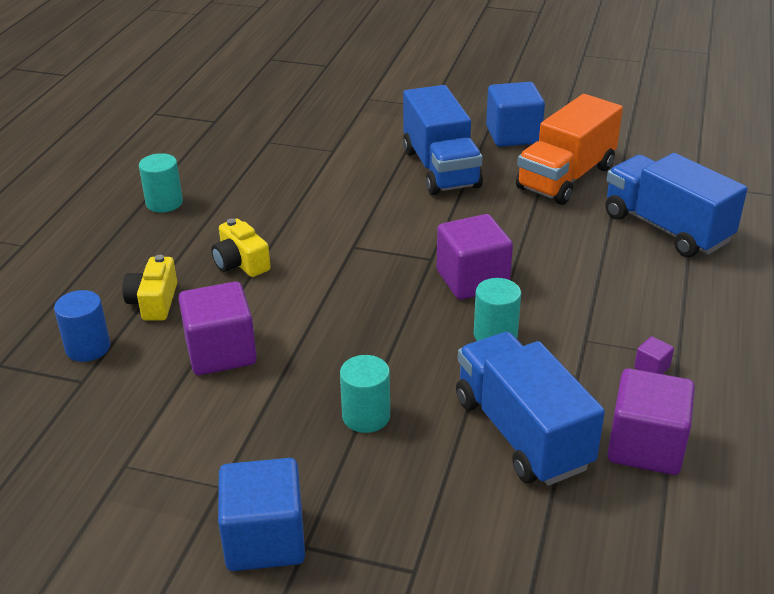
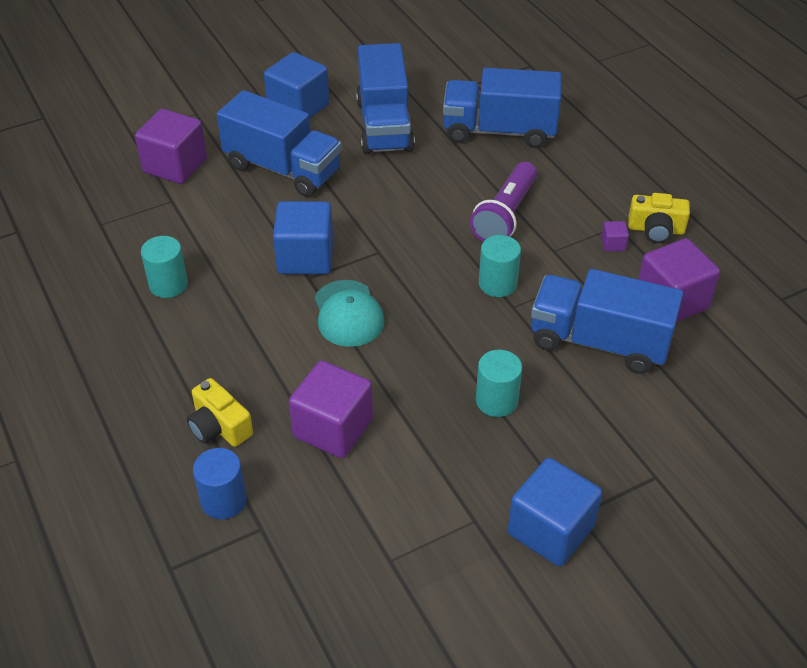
camera: 45 degrees left, 10 degrees up
turquoise cylinder [139,153,183,212] -> turquoise cylinder moved to [141,236,188,298]
yellow camera [211,218,271,277] -> yellow camera moved to [628,193,690,243]
purple cube [437,214,513,300] -> purple cube moved to [135,109,207,184]
orange truck [516,94,623,205] -> blue truck [356,43,415,154]
none -> blue cube [273,201,333,274]
none -> turquoise cap [314,280,385,347]
none -> purple flashlight [470,162,537,242]

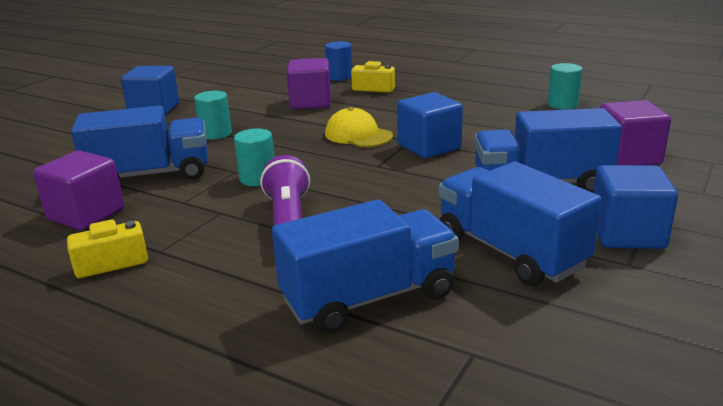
camera: 150 degrees right, 20 degrees down
turquoise cylinder [141,236,188,298] -> turquoise cylinder moved to [548,63,583,109]
turquoise cap [314,280,385,347] -> yellow cap [325,107,393,147]
purple cube [601,221,629,251] -> none

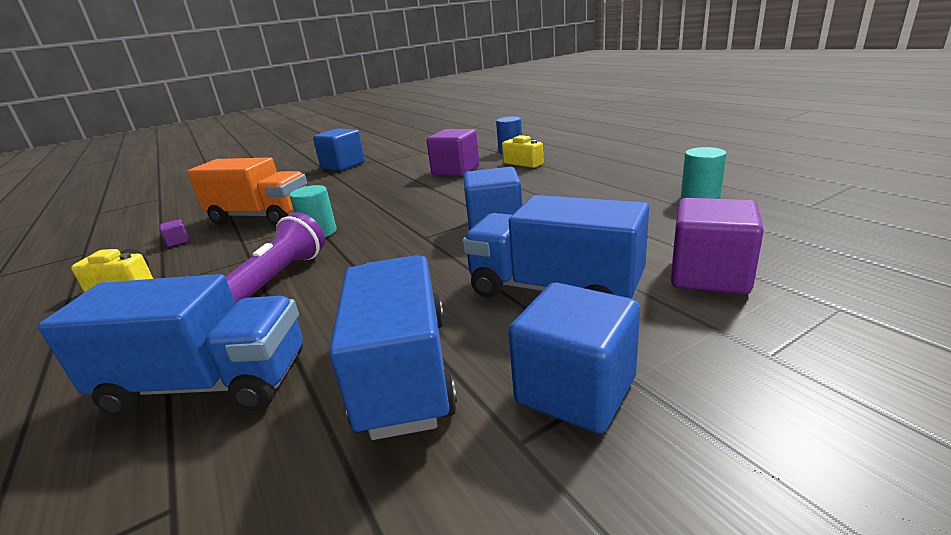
camera: 30 degrees right, 0 degrees up
purple cube [33,150,124,230] -> purple cube [160,219,189,247], size x0.42
blue truck [71,105,208,180] -> orange truck [187,157,307,225]
turquoise cylinder [194,91,232,140] -> none
yellow cap [325,107,393,147] -> none

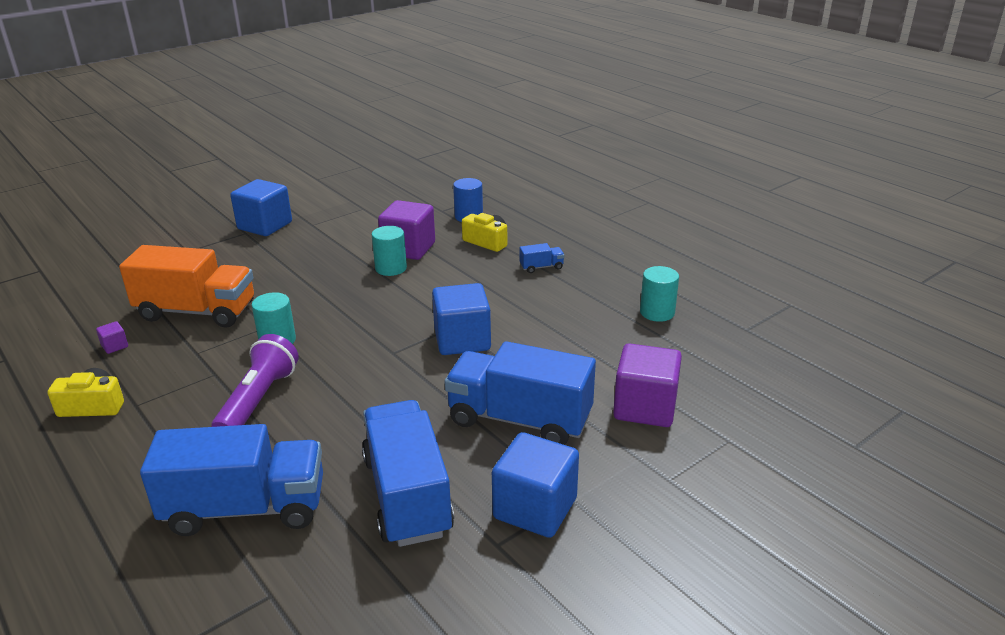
camera: 10 degrees left, 5 degrees up
none -> turquoise cylinder [372,226,407,276]
none -> blue truck [520,243,564,273]

